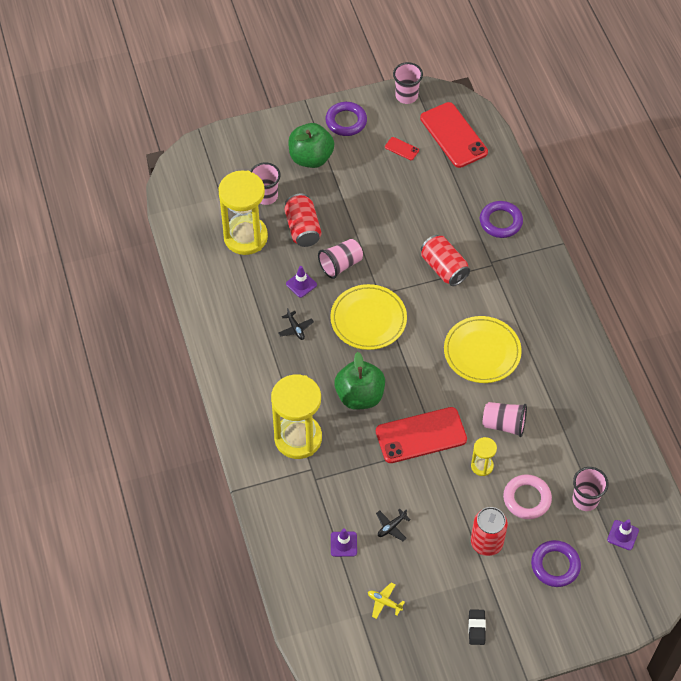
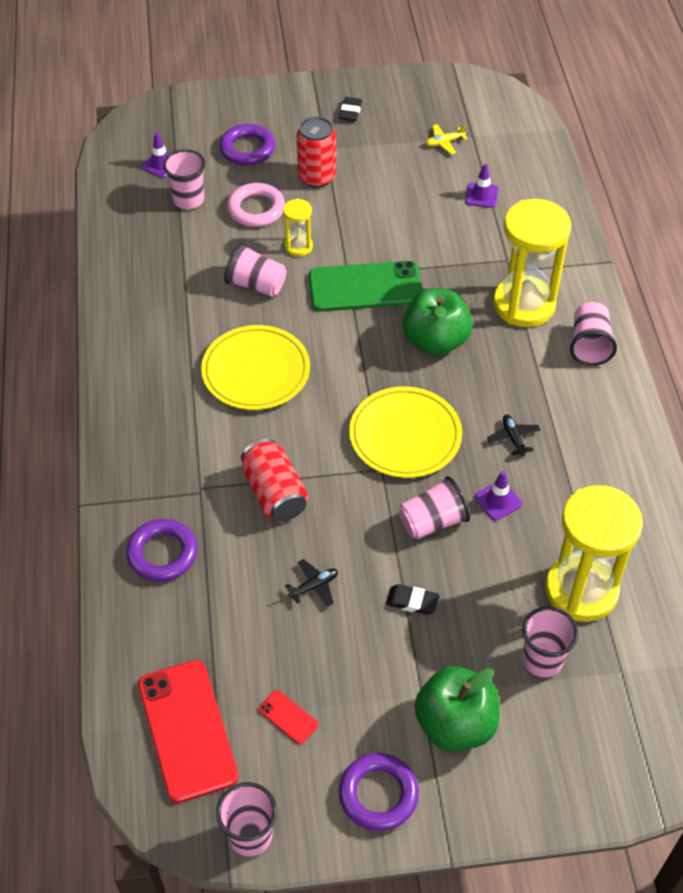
camera: 170 degrees left, 5 degrees down
red can [285,193,322,247] -> none
yellow plane [368,582,405,619] -> yellow plane turned 120 degrees clockwise [426,124,468,154]
red phone [376,407,467,463] -> green phone [309,261,422,312]
black plane [376,509,411,541] -> black plane moved to [285,559,338,607]
none -> black eraser [386,584,439,615]
none -> pink cup [570,302,617,366]

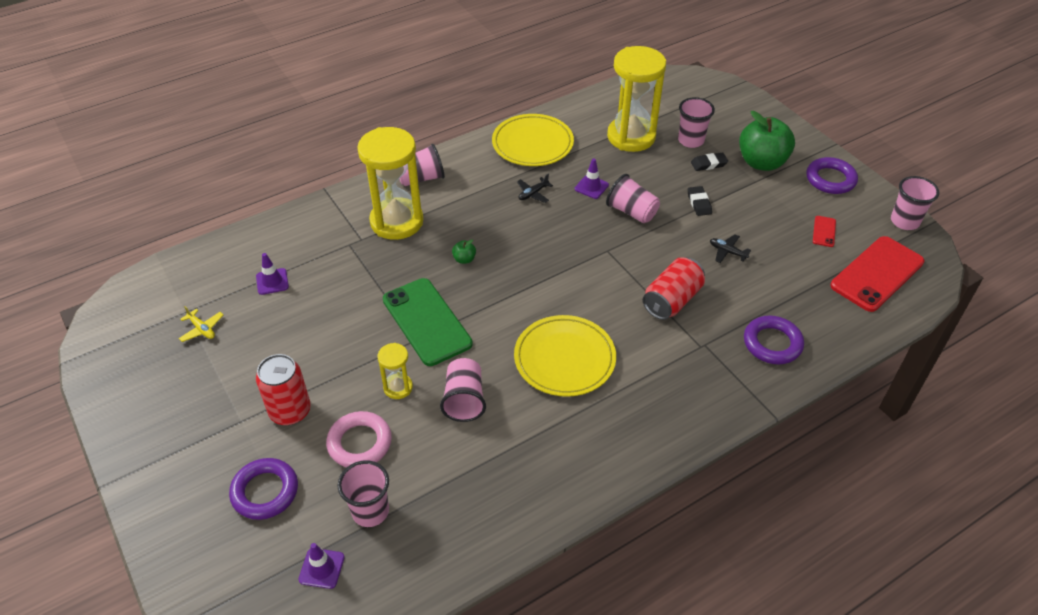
camera: 115 degrees left, 5 degrees down
black eraser [339,97,362,121] -> black eraser moved to [691,152,728,171]
yellow plate [349,386,462,478] -> yellow plate moved to [492,114,574,166]
green apple [403,288,473,355] -> green apple [452,239,476,264], size x0.40

